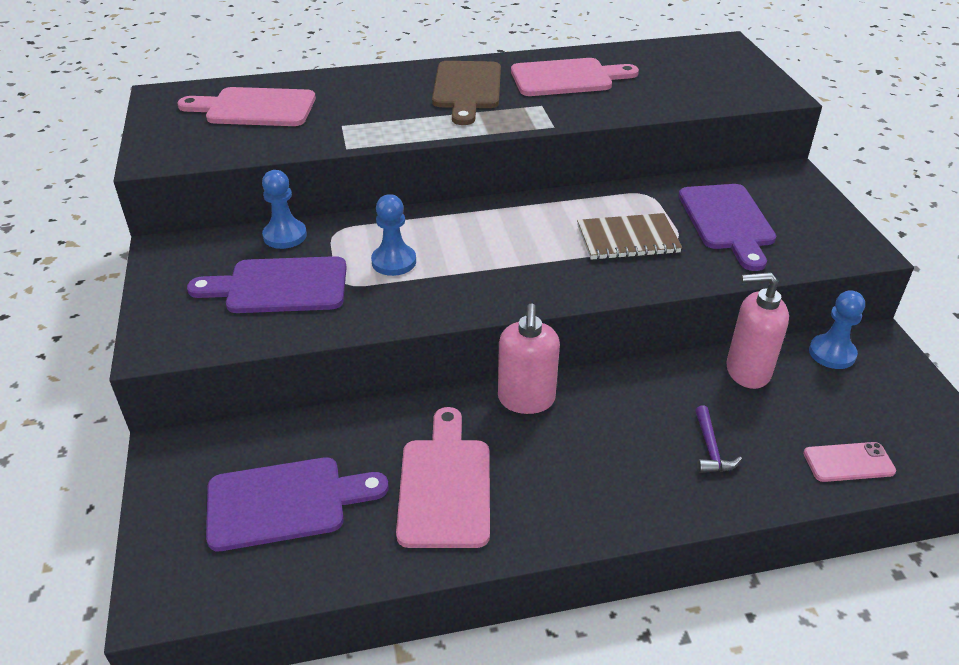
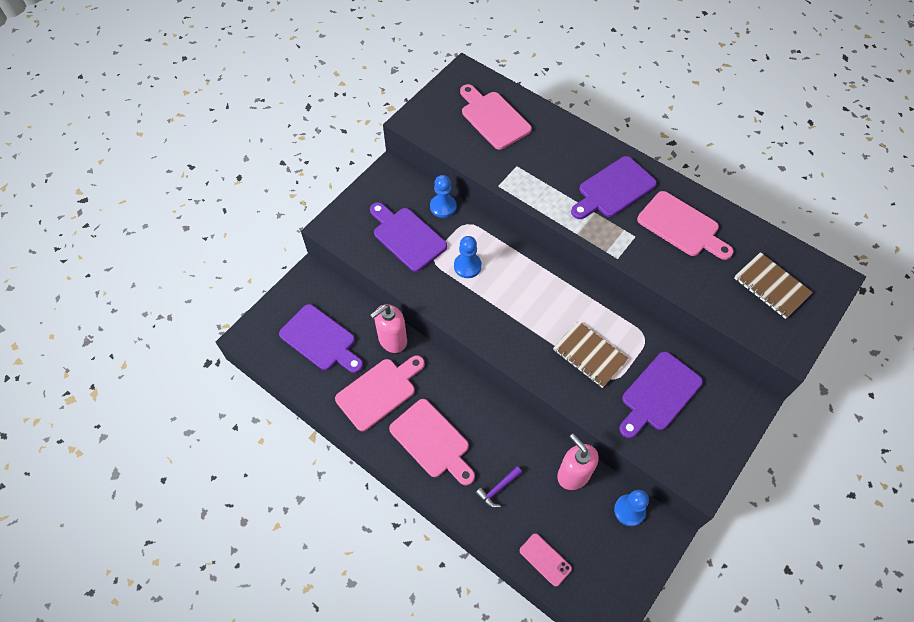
camera: 50 degrees right, 20 degrees up
brown cutting board [432,61,501,125] -> purple cutting board [571,156,657,219]
pink soap dispenser [498,303,560,414] -> pink soap dispenser moved to [370,304,407,353]
none -> pink cutting board [389,399,475,486]
none -> brown notebook [734,252,813,319]

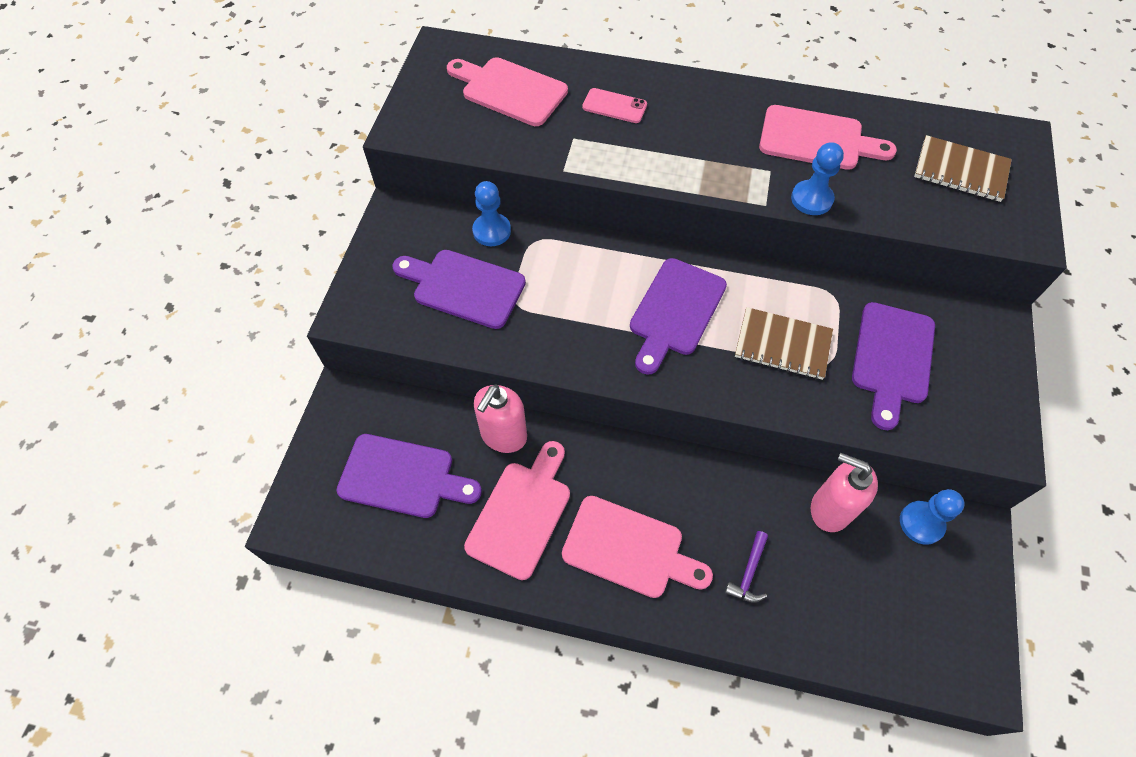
camera: 25 degrees left, 0 degrees up
blue pawn [454,236,482,278] -> blue pawn moved to [791,142,844,215]
pink phone [520,533,572,586] -> pink phone moved to [582,88,647,123]
purple cutting board [571,156,657,219] -> purple cutting board moved to [630,258,727,375]

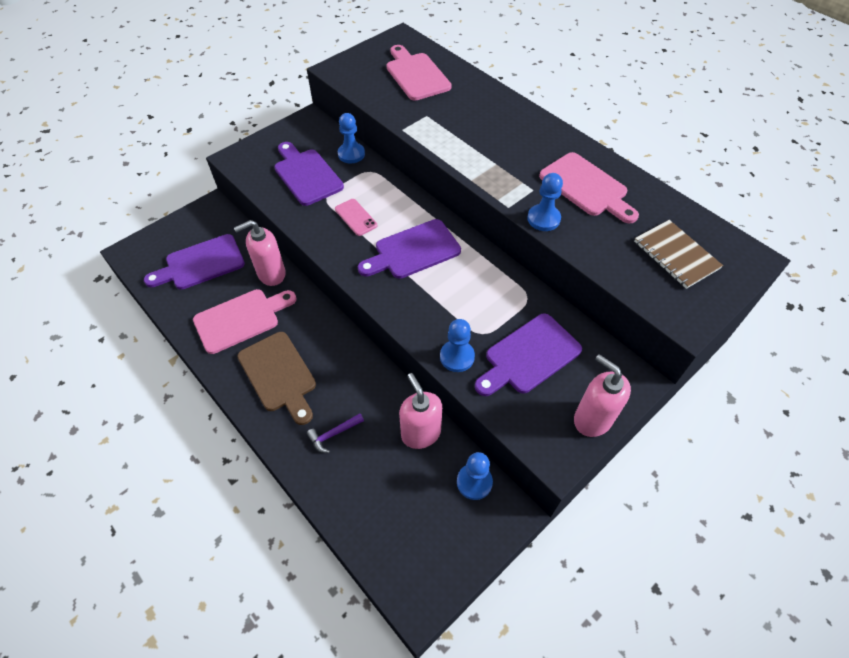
camera: 35 degrees right, 5 degrees down
purple cutting board [336,434,482,518] -> purple cutting board turned 105 degrees clockwise [144,234,245,290]
pink cutting board [562,496,713,598] -> brown cutting board [237,332,316,425]
pink phone [582,88,647,123] -> pink phone moved to [335,199,377,236]
brown notebook [735,307,833,380] -> none
none -> blue pawn [440,319,475,372]
none -> pink soap dispenser [574,354,631,437]

